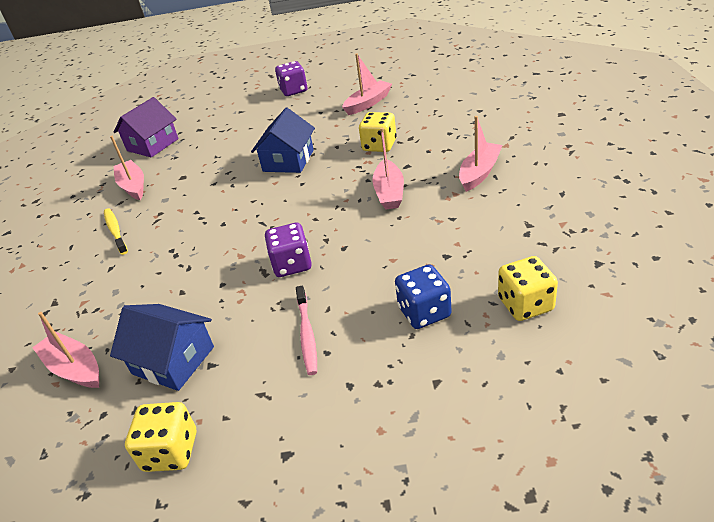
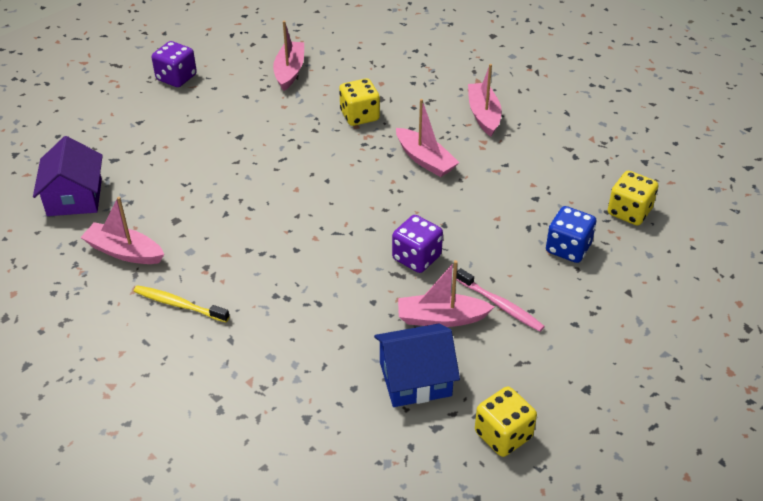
camera: 45 degrees left, 5 degrees up
pink boat [32,312,99,388] -> pink boat moved to [398,260,494,327]
blue house [251,108,315,173] -> none

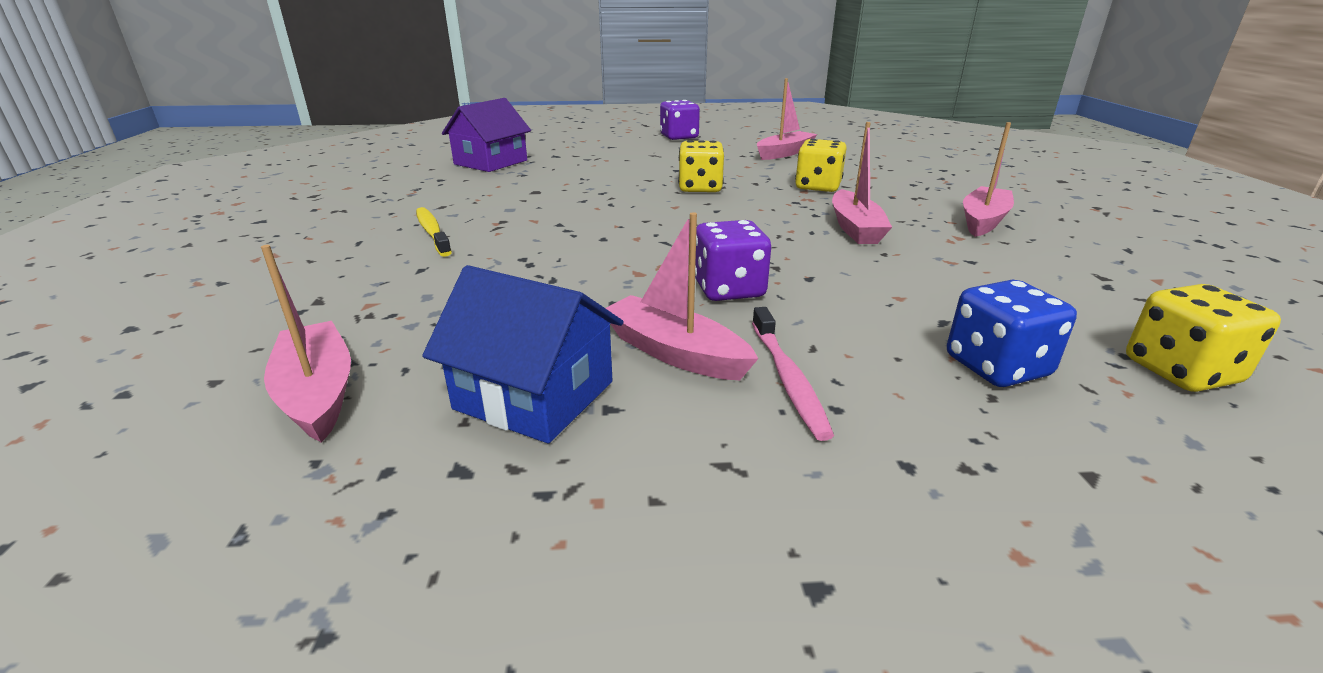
camera: 40 degrees right, 15 degrees down
pink boat [81,197,164,264] -> pink boat moved to [261,245,351,443]
yellow dice [475,387,537,457] -> yellow dice moved to [678,140,724,192]

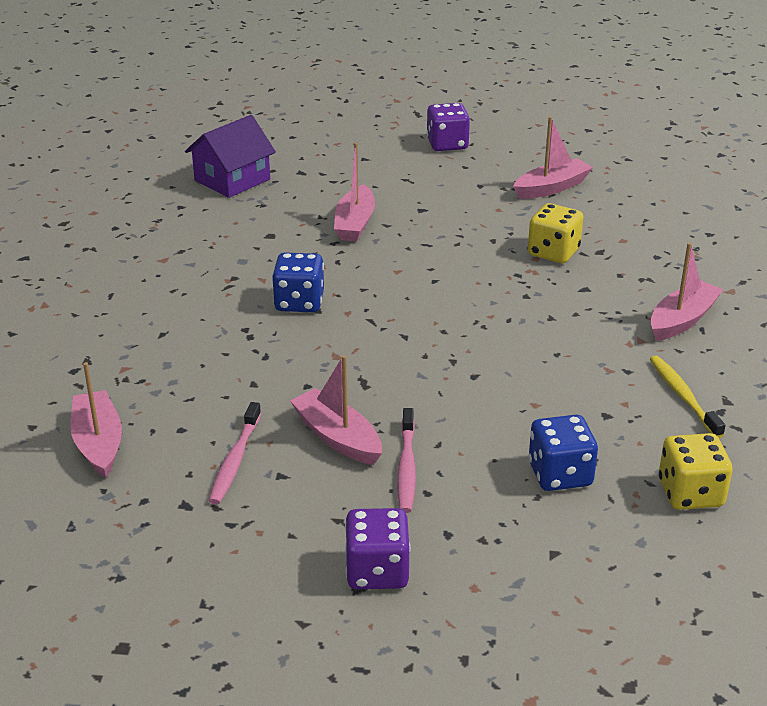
camera: 10 degrees right, 5 degrees up
yellow toothbrush [416,207,452,257] -> yellow toothbrush moved to [650,356,726,438]
blue house [422,265,623,444] -> pink toothbrush [209,402,261,504]
yellow dice [678,140,724,192] -> none
purple dice [695,220,771,301] -> purple dice moved to [345,508,410,589]
pink boat [832,122,892,244] -> pink boat moved to [334,143,375,241]
none -> blue dice [272,252,324,312]

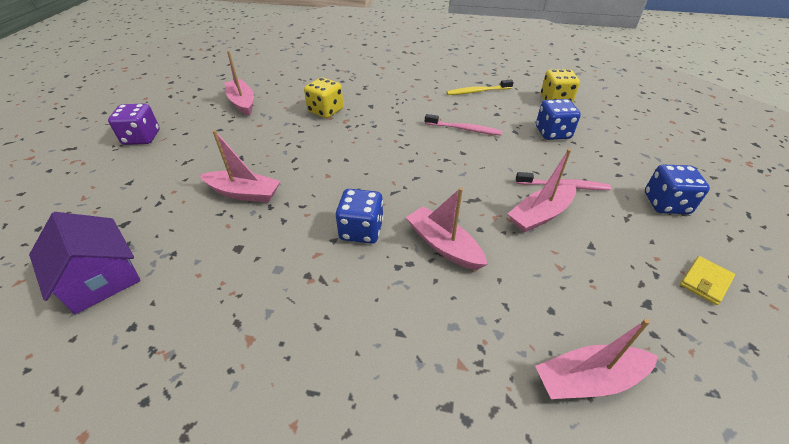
camera: 85 degrees left, 10 degrees up
pink toothbrush [209,402,261,504] -> pink toothbrush moved to [425,114,502,135]
purple dice [345,508,410,589] -> blue dice [645,165,710,214]
pink boat [651,243,723,341] -> pink boat moved to [406,187,488,270]
none -> yellow wallet [680,256,735,305]

